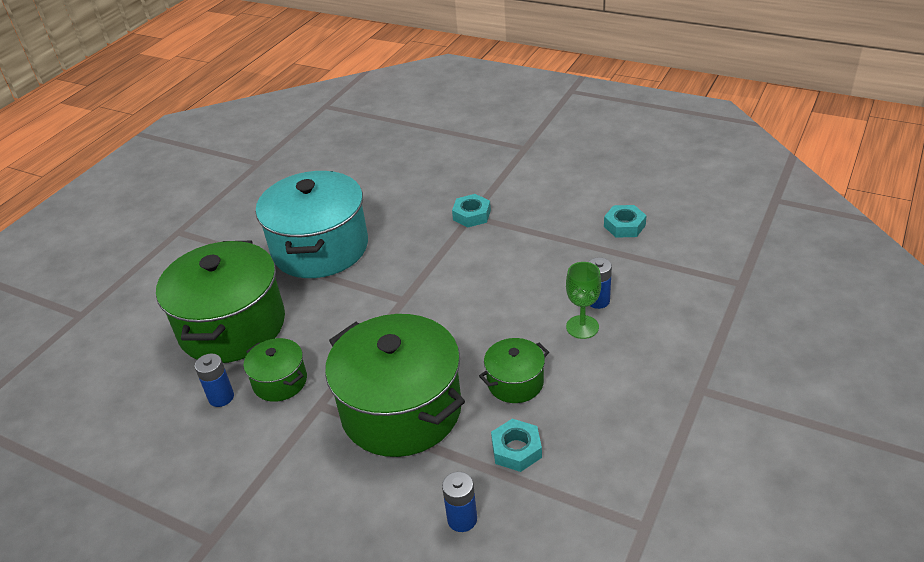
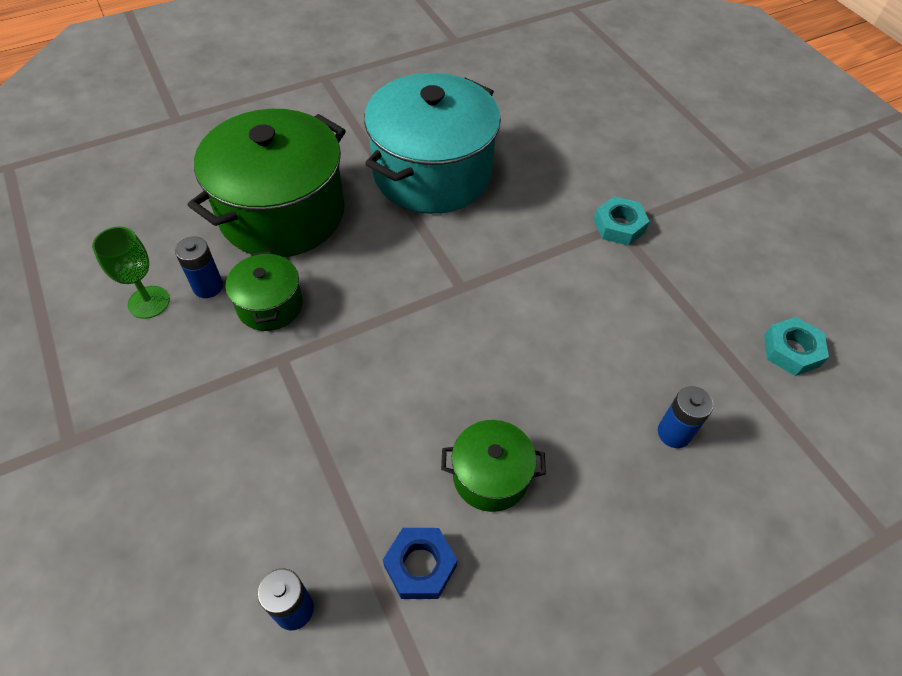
camera: 30 degrees right, 15 degrees up
green pot [325,314,465,457] -> none
turquoise nut [491,419,542,472] -> blue nut [383,528,457,599]
green goblet [566,262,601,339] -> green goblet moved to [92,226,170,319]

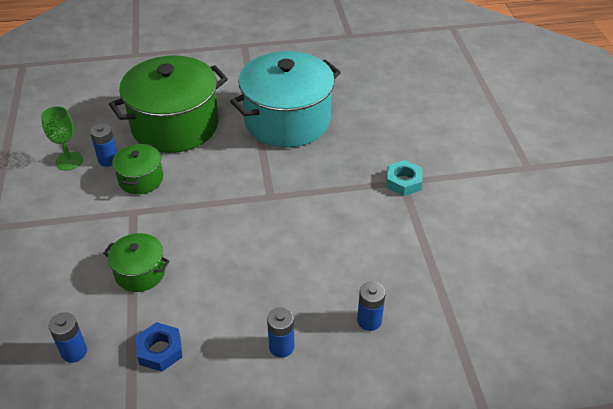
camera: 20 degrees right, 10 degrees down
green pot [441,420,546,512] -> green pot moved to [103,233,170,292]
turquoise nut [764,317,829,376] -> none
none -> blue battery [267,307,294,358]

